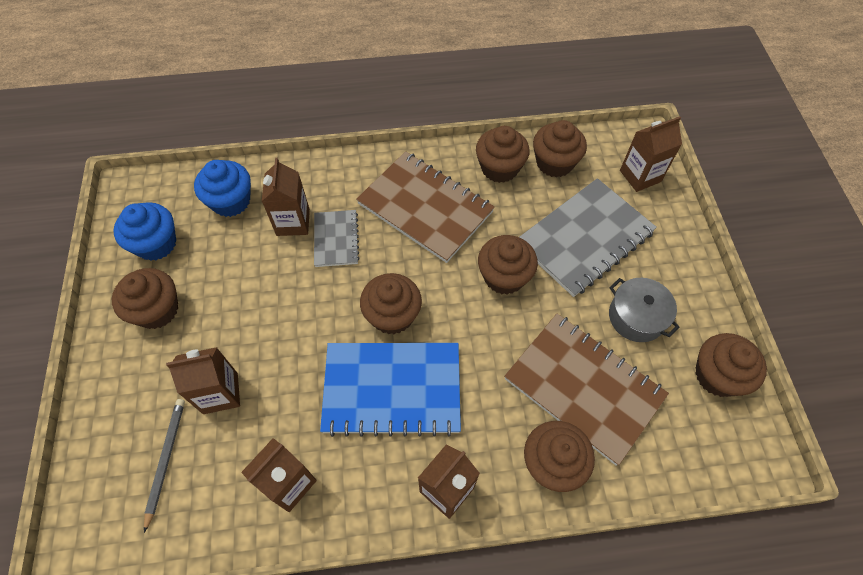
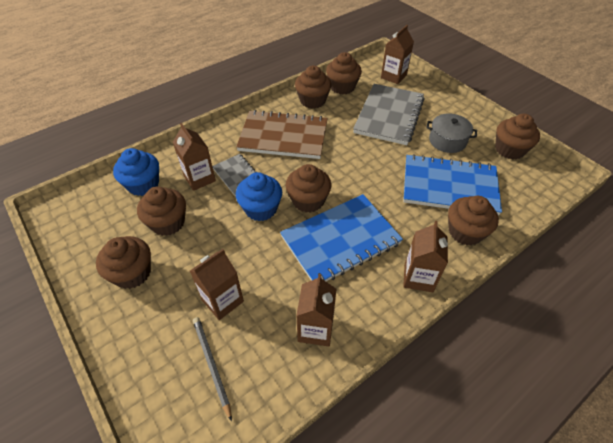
camera: 30 degrees left, 10 degrees down
blue cupcake [113,202,176,261] -> blue cupcake moved to [236,172,282,221]
brown cupcake [478,235,538,294] -> brown cupcake moved to [137,186,186,236]
brown notebook [504,314,669,466] -> blue notebook [403,154,502,216]

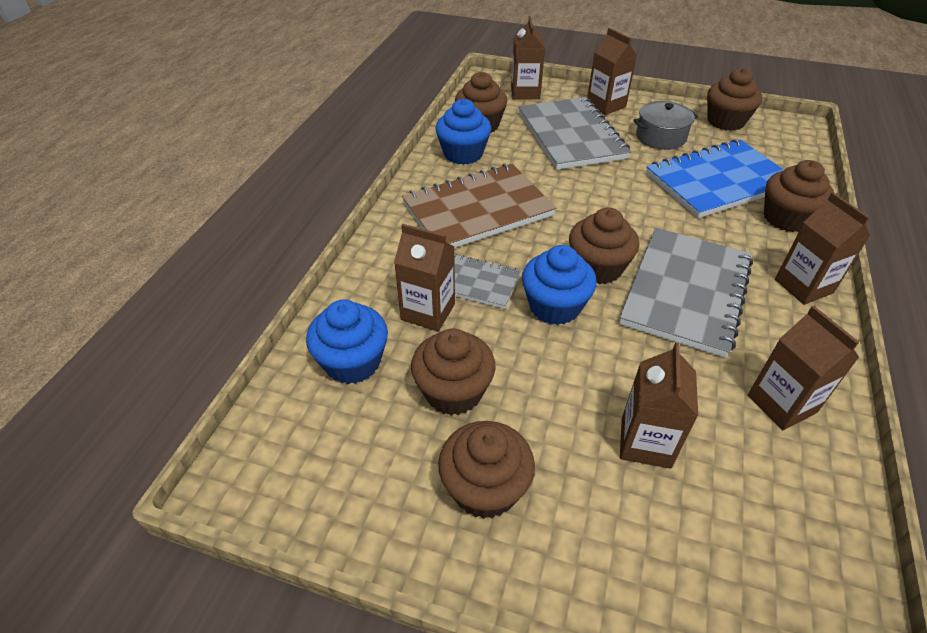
camera: 35 degrees left, 5 degrees down
grey pencil [193,317,232,421] -> none
blue notebook [280,194,403,281] -> grey notebook [619,228,753,358]
brown cupcake [295,66,332,108] -> blue cupcake [435,99,491,165]
none -> brown carton [587,28,637,115]

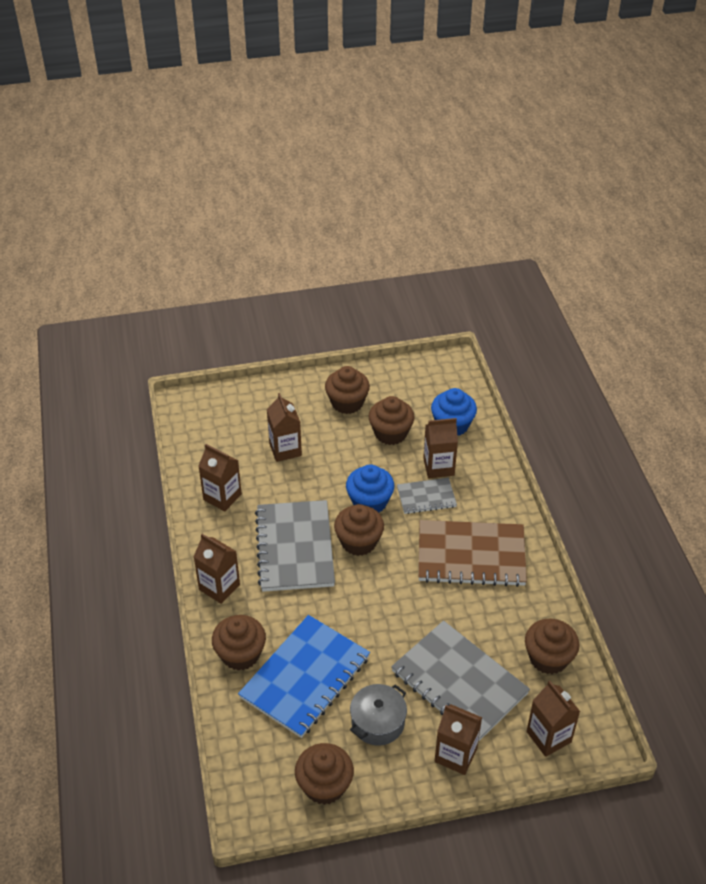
camera: 150 degrees right, 0 degrees up
brown notebook [402,164,557,248] -> brown notebook turned 60 degrees clockwise [418,520,527,587]
blue cupcake [435,99,491,165] -> none

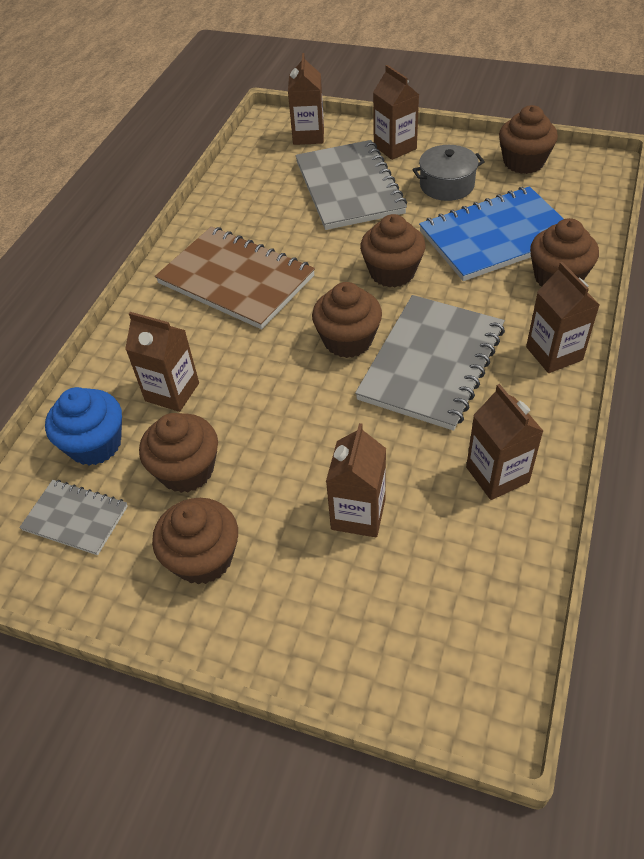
camera: 145 degrees left, 5 degrees up
blue cupcake [346,464,394,513] -> none
grey notebook [397,478,457,514] -> grey notebook moved to [19,480,128,555]
brown cupcake [525,619,580,674] -> brown cupcake moved to [360,214,426,287]

